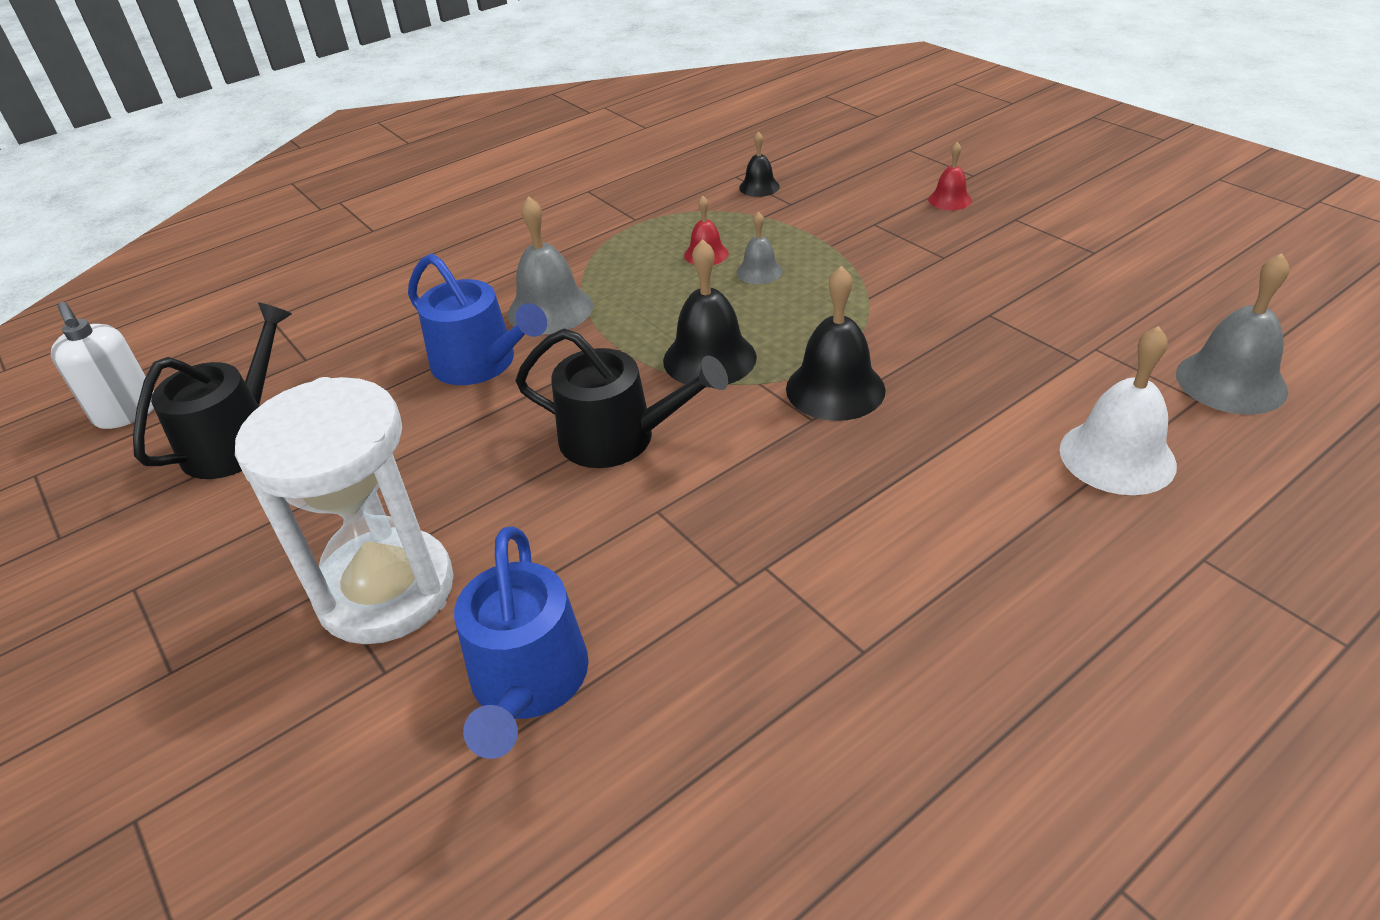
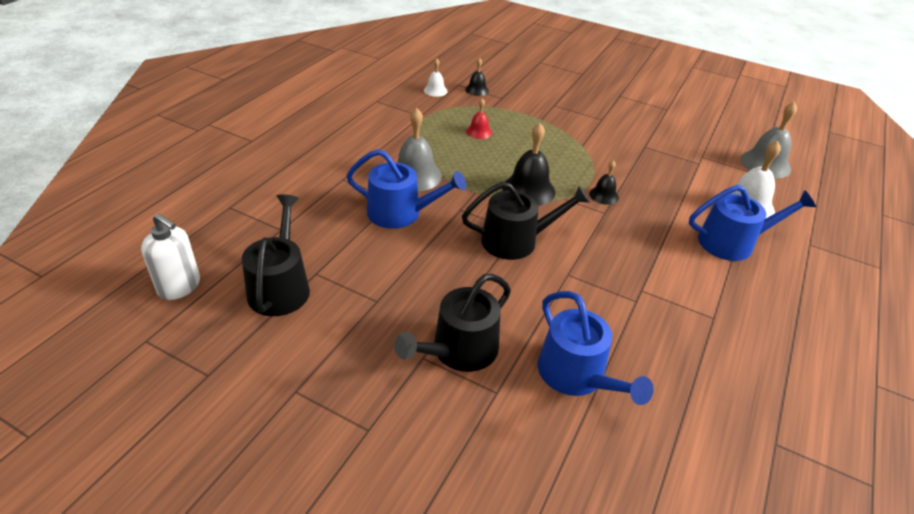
camera: 30 degrees left, 0 degrees up
white hourglass [235,377,454,644] -> black watering can [394,274,511,372]
grey bell [737,212,783,284] -> none
black bell [786,266,886,421] -> black bell [589,160,619,205], size x0.55
red bell [928,142,972,210] -> none
none -> white bell [424,59,448,97]
none -> blue watering can [689,185,816,261]

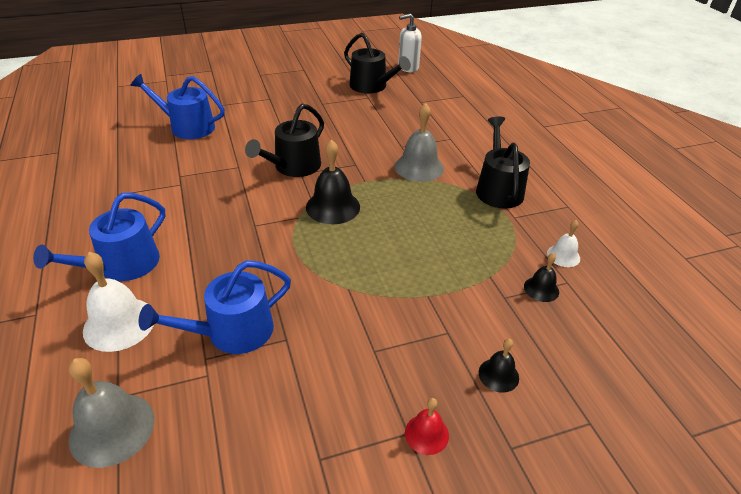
camera: 135 degrees right, 0 degrees up
blue watering can [346,149,467,229] -> blue watering can moved to [138,261,291,354]
black watering can [394,274,511,372] -> black watering can moved to [476,116,530,209]
red bell [466,98,492,139] -> red bell moved to [405,398,449,455]
black bell [589,160,619,205] -> black bell moved to [479,339,519,393]

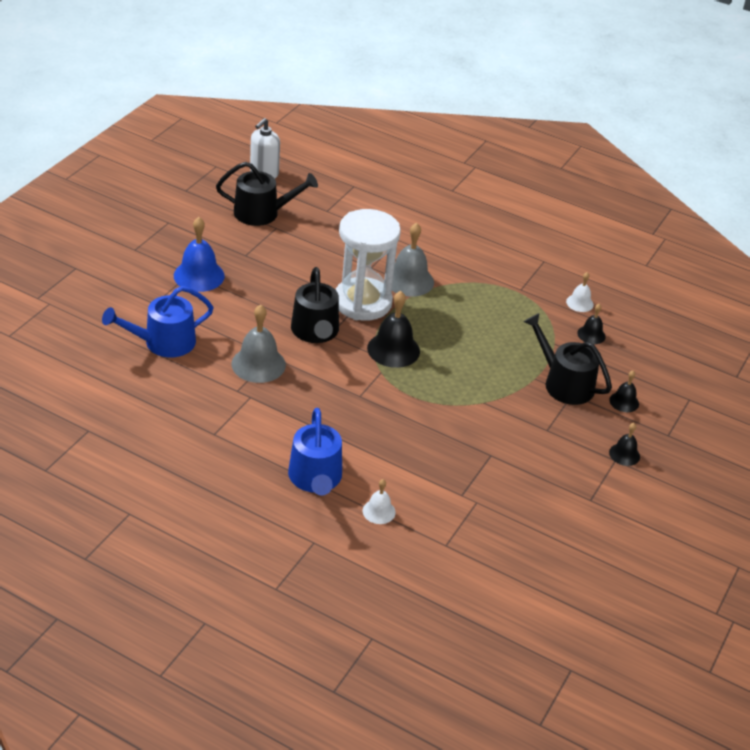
camera: 45 degrees left, 0 degrees up
grey bell [69,358,155,468] -> grey bell moved to [232,305,286,383]
white bell [83,252,154,352] -> white bell [363,479,396,524], size x0.55
blue watering can [138,261,291,354] -> none
red bell [405,398,449,455] -> black bell [609,423,640,466]
black watering can [476,116,530,209] -> black watering can moved to [523,313,612,405]
none -> blue bell [174,217,225,292]
none -> white hourglass [335,209,401,321]

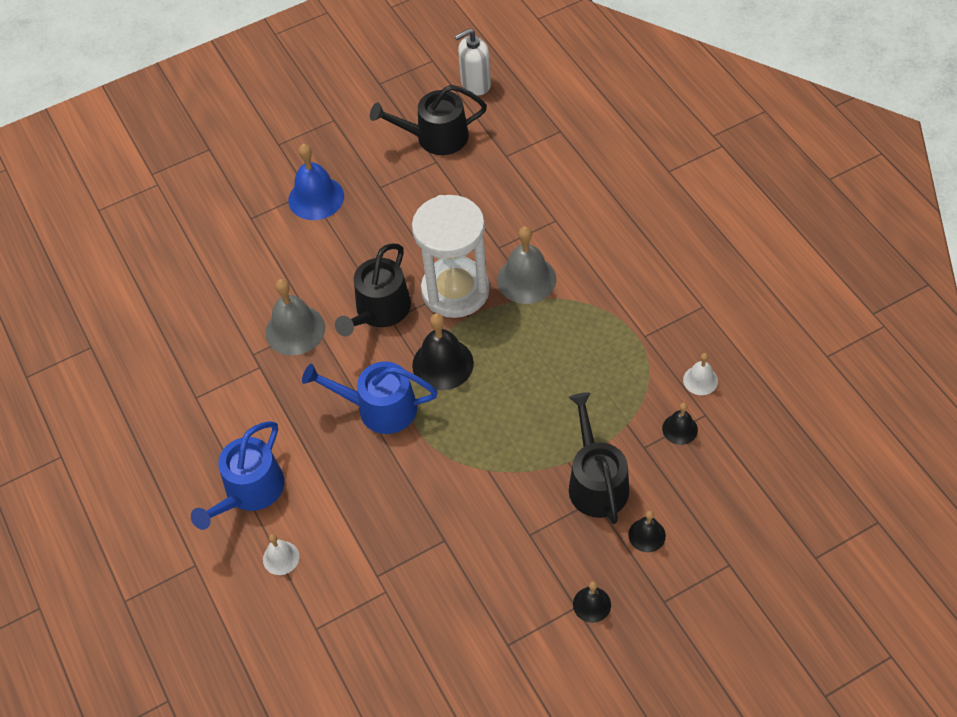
camera: 40 degrees right, 15 degrees up
blue watering can [102,286,214,357] -> blue watering can moved to [302,361,438,434]
black watering can [216,162,318,226] -> black watering can turned 135 degrees clockwise [370,85,487,155]

